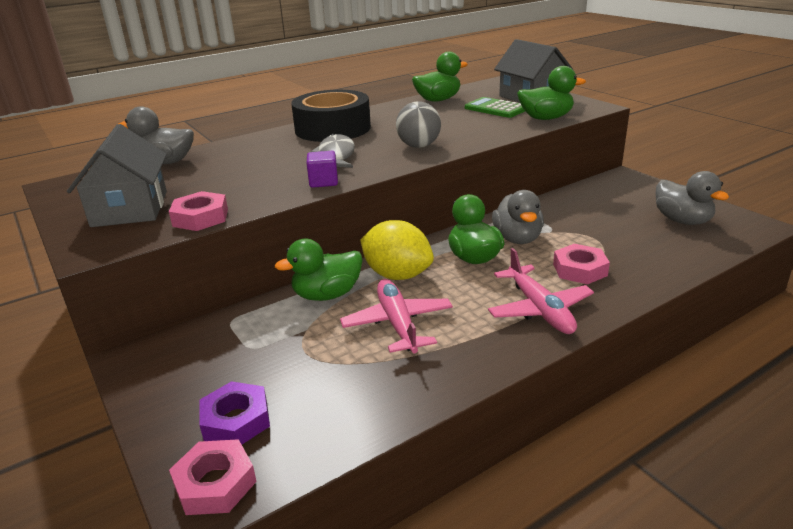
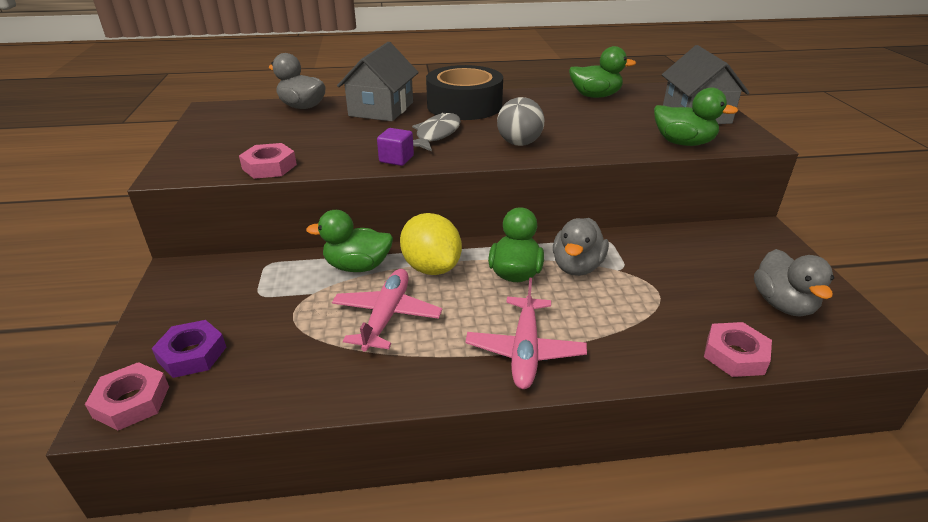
camera: 25 degrees right, 5 degrees up
grey house [67,124,167,227] -> grey house moved to [337,42,419,122]
green calculator [465,97,525,118] -> none
pink nut [553,244,610,284] -> pink nut moved to [704,322,772,377]

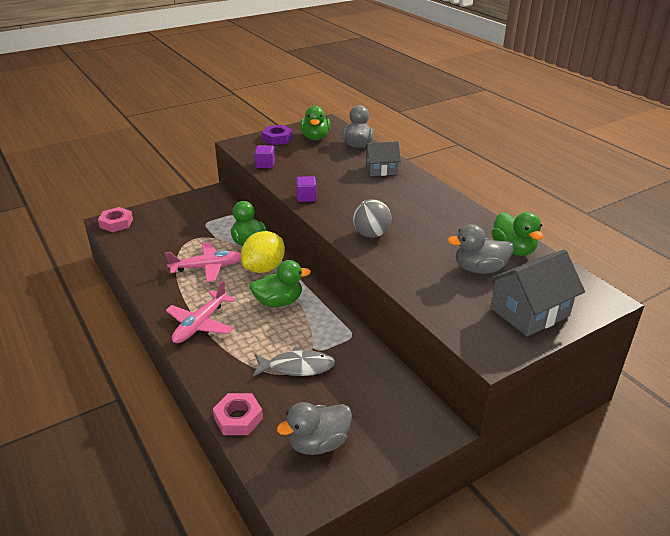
camera: 65 degrees right, 0 degrees up
purple nut [152,320,226,378] -> purple nut moved to [262,125,293,145]
pink nut [239,143,297,179] -> purple cube [254,145,275,168]
grey house [337,42,419,122] -> grey house [364,141,401,176], size x0.66
grey fish [412,112,461,152] -> grey fish moved to [253,347,335,377]
black tape [426,65,503,120] -> none
pink plane [465,278,587,389] -> pink plane turned 45 degrees counterclockwise [166,280,236,343]
grey duck [553,218,609,276] -> grey duck moved to [447,224,514,274]
green duck [654,88,738,146] -> green duck moved to [300,106,331,140]

